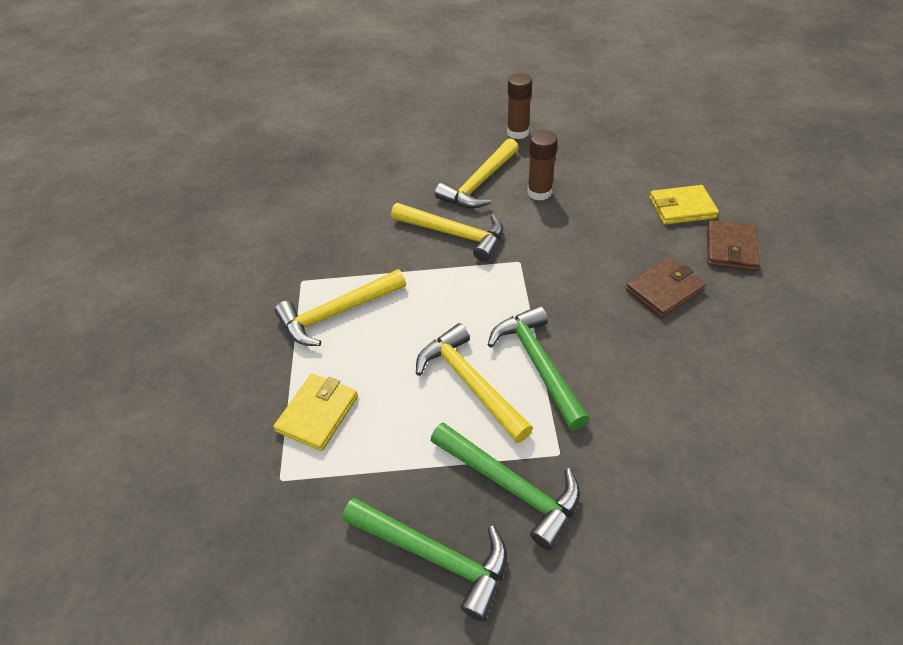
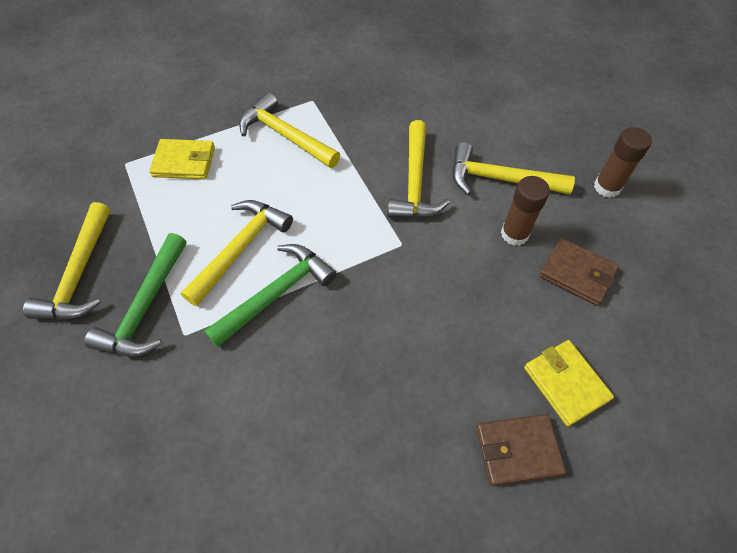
camera: 65 degrees right, 10 degrees up
green hammer [342,498,507,622] -> yellow hammer [23,202,110,320]
brown wallet [626,257,706,318] -> brown wallet moved to [539,238,619,306]

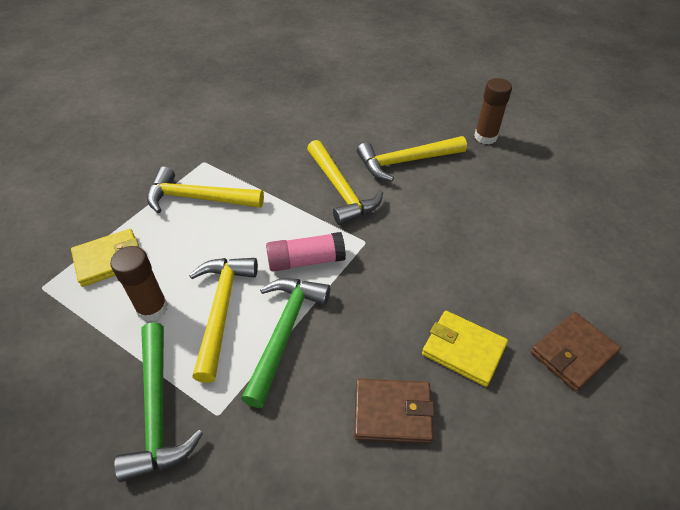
camera: 30 degrees left, 10 degrees down
yellow hammer [23,202,110,320] -> none
brown glue stick [501,176,550,246] -> brown glue stick moved to [110,246,168,322]
yellow wallet [524,340,614,426] -> yellow wallet moved to [422,311,508,387]
brown wallet [539,238,619,306] -> brown wallet moved to [354,379,435,444]
none -> pink glue stick [266,232,346,272]

